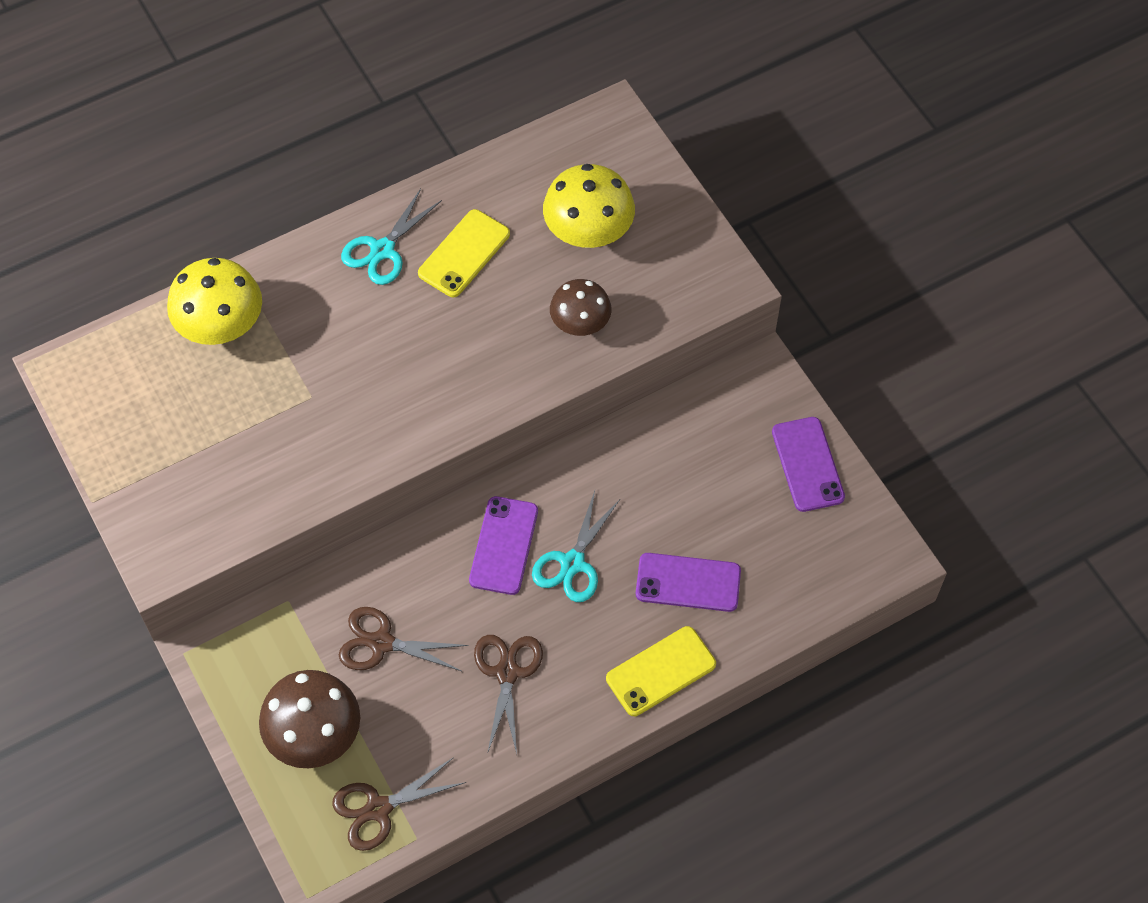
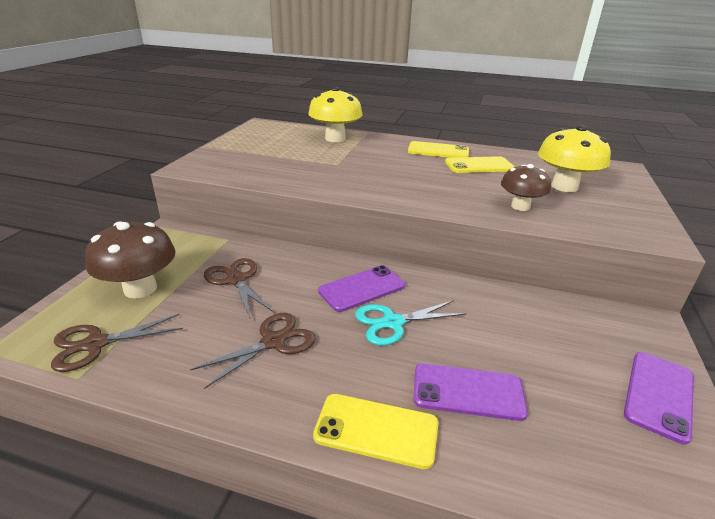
camera: 45 degrees right, 30 degrees down
brown scissors [332,757,466,851] -> brown scissors turned 45 degrees counterclockwise [51,314,183,372]
turquoise scissors [341,189,442,285] -> yellow phone [408,141,469,158]
purple phone [636,553,741,612] -> purple phone turned 45 degrees counterclockwise [414,363,528,421]

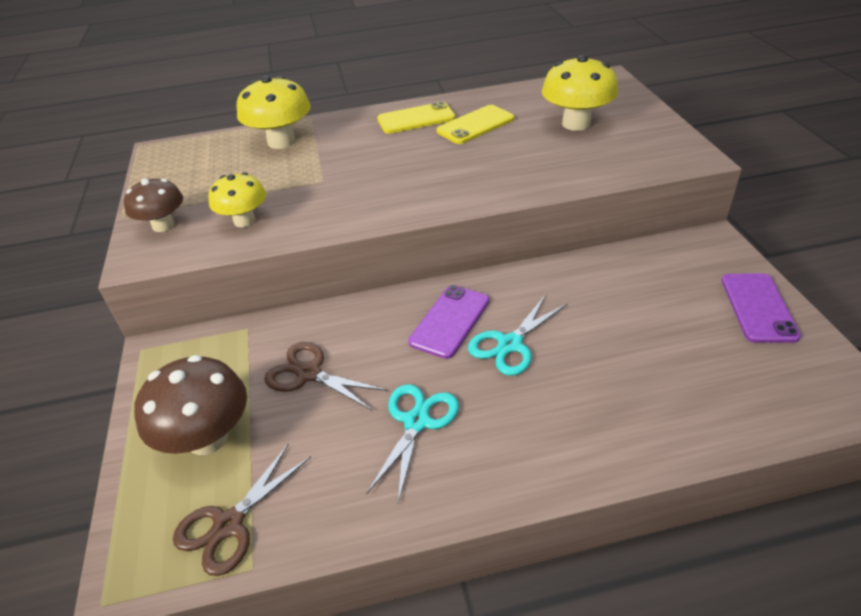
camera: 25 degrees left, 10 degrees up
brown scissors [190,313,316,389] -> turquoise scissors [366,384,459,503]
yellow phone [313,394,439,469] -> none
purple phone [414,363,528,421] -> none
brown mushroom [501,164,551,211] -> brown mushroom moved to [124,179,183,232]
none -> yellow mushroom [208,172,266,227]

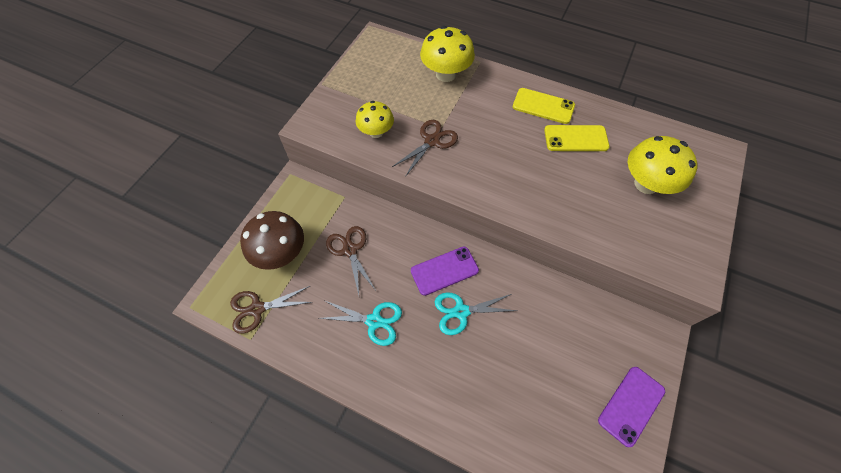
camera: 35 degrees right, 20 degrees up
brown mushroom [124,179,183,232] -> none
turquoise scissors [366,384,459,503] -> turquoise scissors turned 45 degrees clockwise [319,301,402,346]
none -> brown scissors [392,120,458,177]

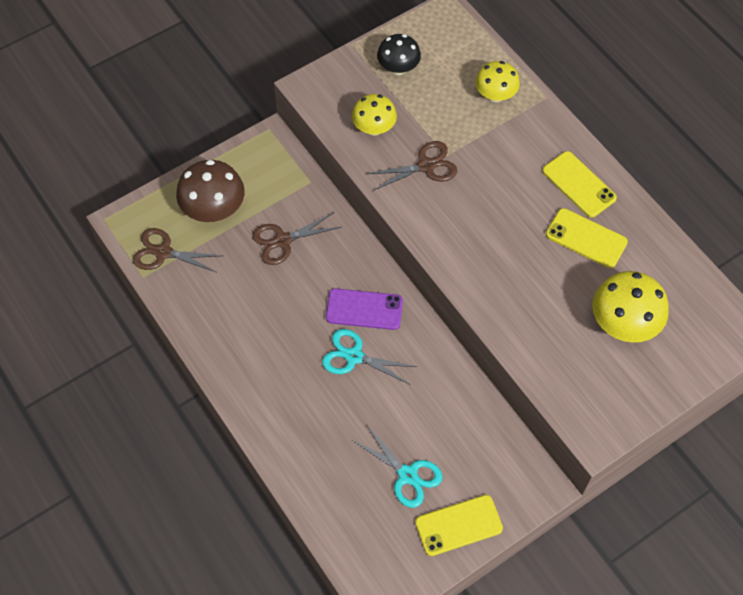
camera: 30 degrees right, 0 degrees up
turquoise scissors [319,301,402,346] -> turquoise scissors moved to [352,424,443,508]
brown scissors [326,226,375,295] -> brown scissors turned 120 degrees counterclockwise [252,212,341,265]
yellow mushroom [420,26,475,82] -> yellow mushroom [475,61,520,102], size x0.66
purple phone [598,367,665,447] -> yellow phone [415,495,503,556]
none -> black mushroom [377,34,421,75]

